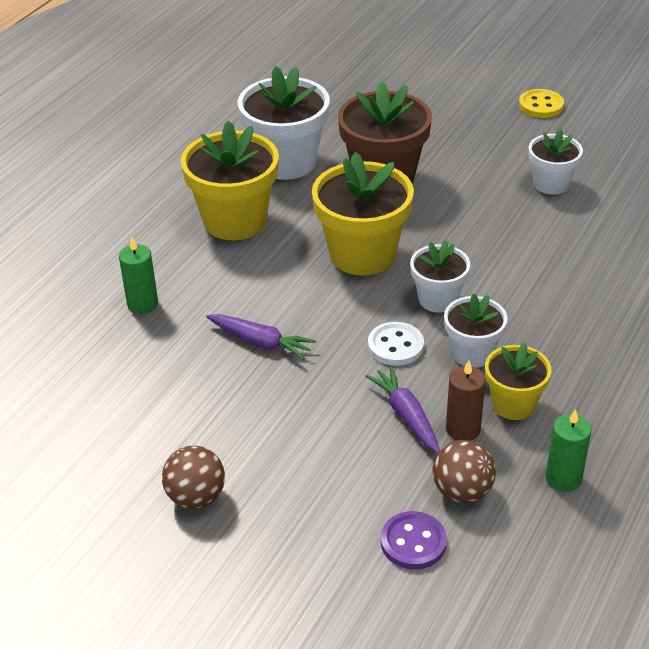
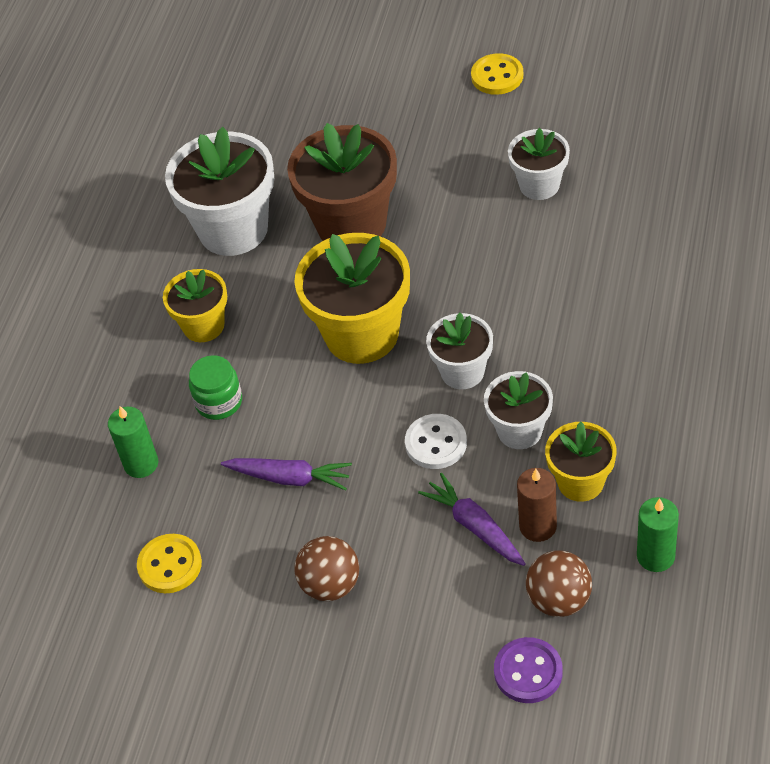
camera: 10 degrees left, 10 degrees up
brown ball [162,446,225,509] -> brown ball moved to [295,536,359,601]
yellow flower pot [181,120,279,240] -> yellow flower pot [163,269,227,342], size x0.57
none -> yellow button [137,534,202,593]
none -> green jar [189,355,242,420]

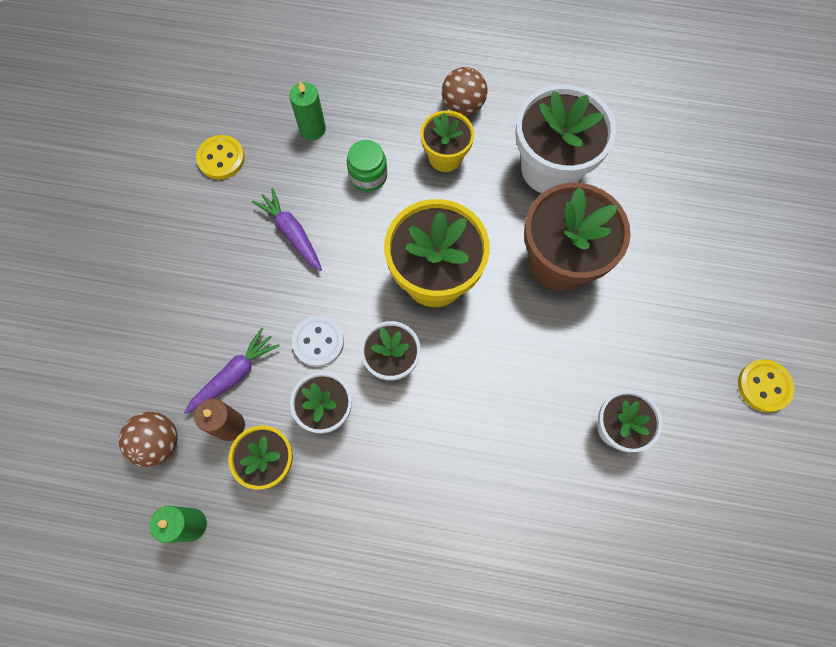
camera: 80 degrees right, 20 degrees up
purple carrot [221,458,352,490] -> purple carrot turned 135 degrees clockwise [252,188,322,271]
brown ball [295,536,359,601] -> brown ball moved to [442,67,488,116]
purple button [494,637,563,703] -> none

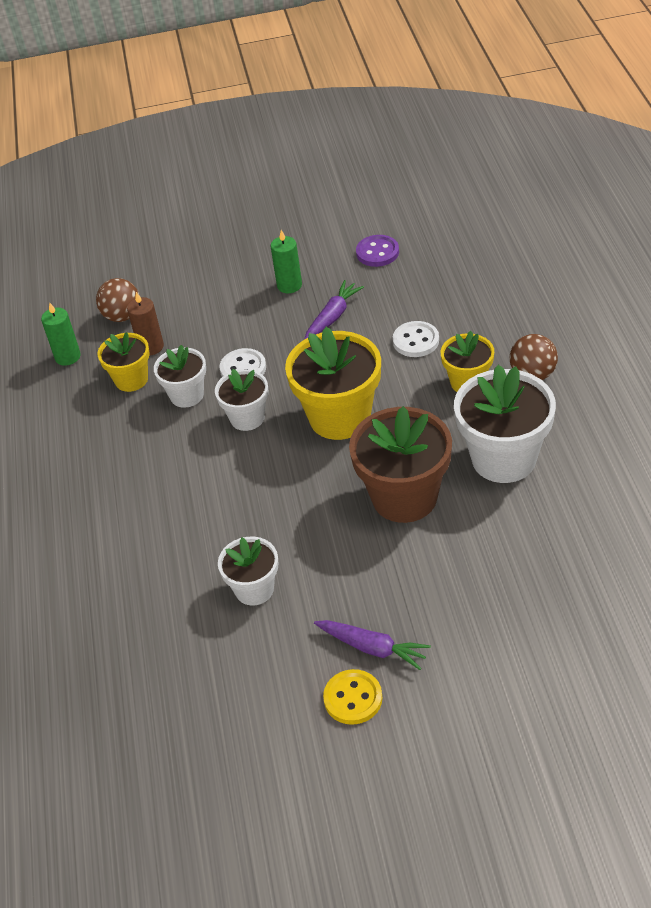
camera: 75 degrees right, 25 degrees down
purple carrot [184,328,280,414] -> purple carrot moved to [314,620,431,670]
yellow button [196,135,245,179] -> purple button [356,235,399,267]
green candle [289,81,326,140] -> green candle moved to [271,230,302,293]
green jar [347,140,387,192] -> white button [393,321,439,357]

